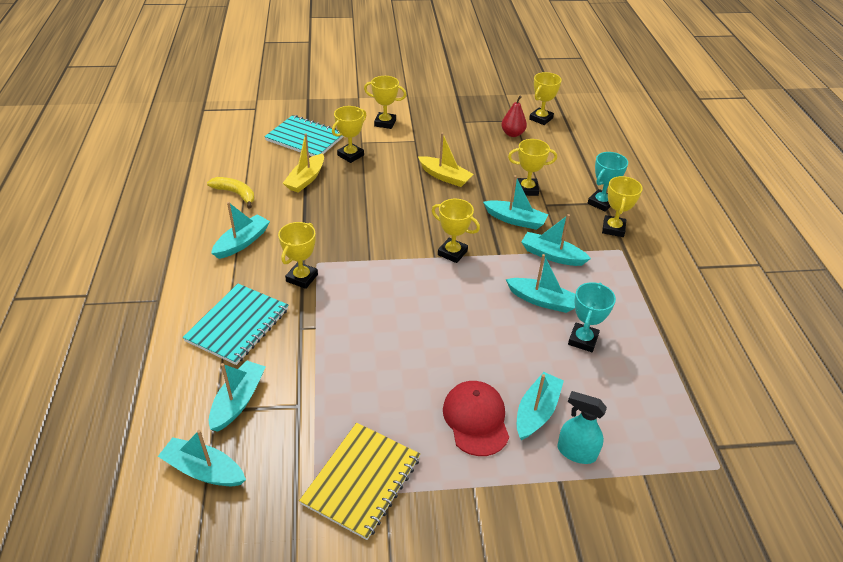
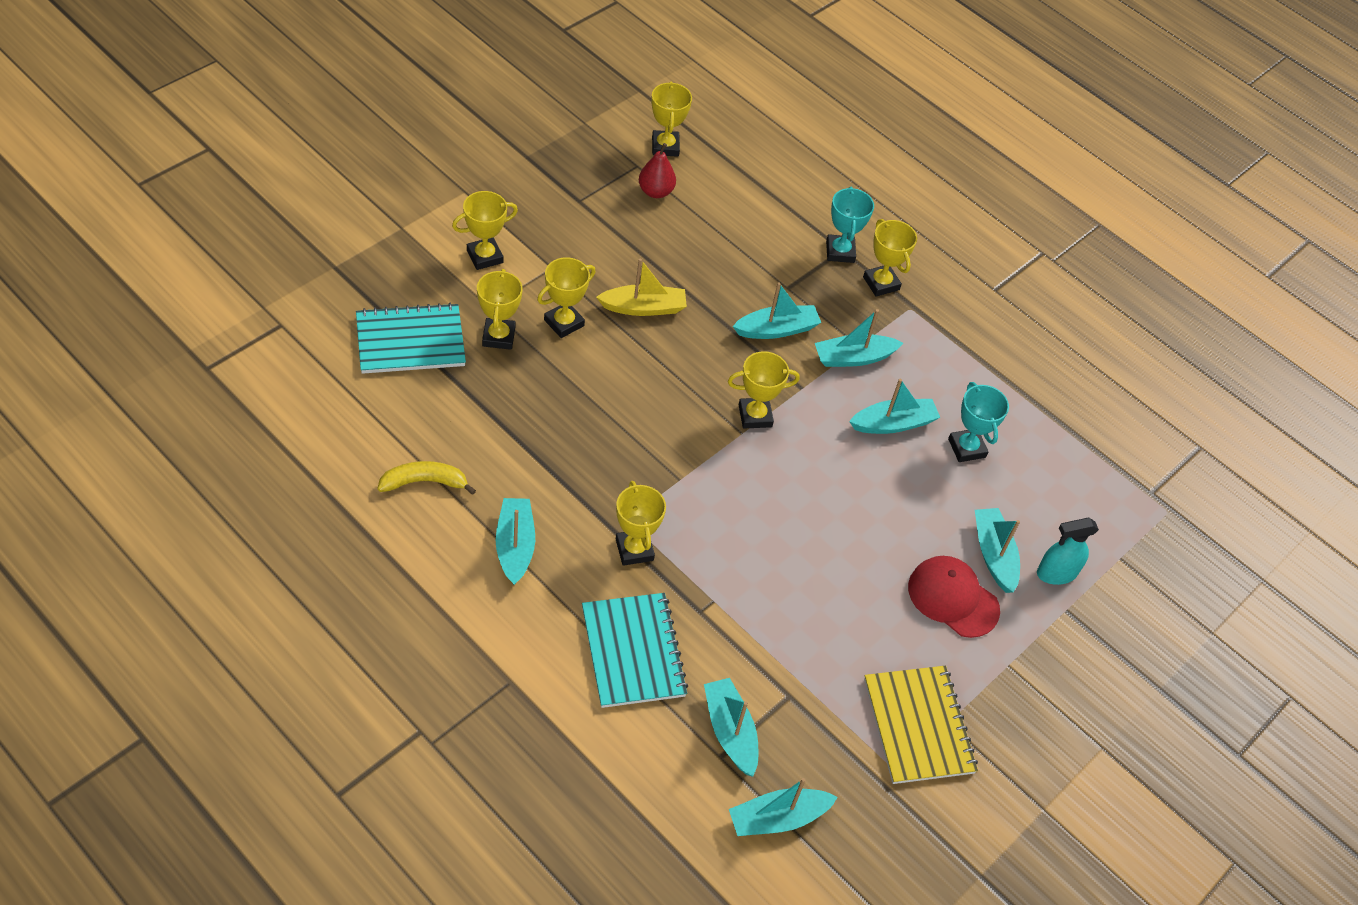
camera: 45 degrees left, 10 degrees up
yellow boat [283,133,324,193] -> none
yellow trophy [508,139,557,196] -> yellow trophy moved to [537,257,596,338]

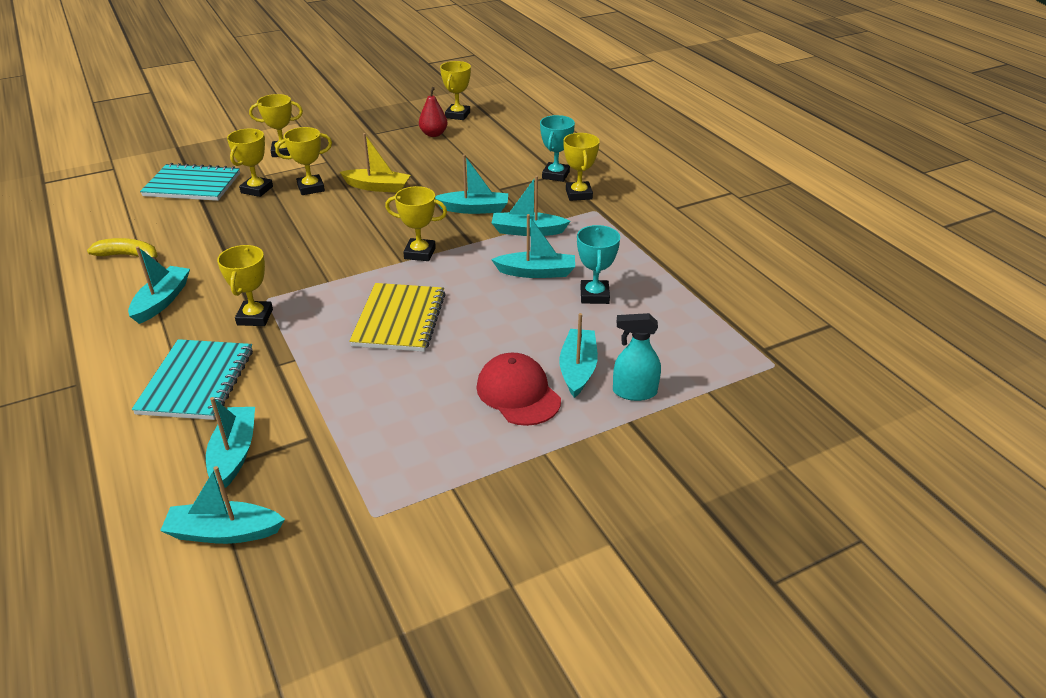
camera: 25 degrees right, 15 degrees down
yellow notebook [864,666,978,784] -> yellow notebook moved to [349,283,446,352]

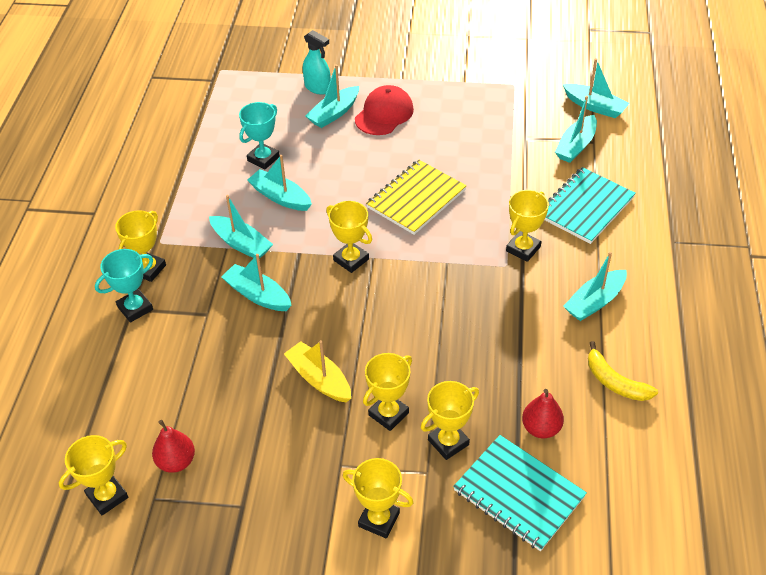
camera: 145 degrees left, 10 degrees up
yellow trophy [275,127,332,195] -> yellow trophy turned 60 degrees counterclockwise [363,353,412,431]
red cap [477,352,561,426] -> red cap turned 150 degrees counterclockwise [355,85,414,135]
none -> red pear [522,389,564,438]

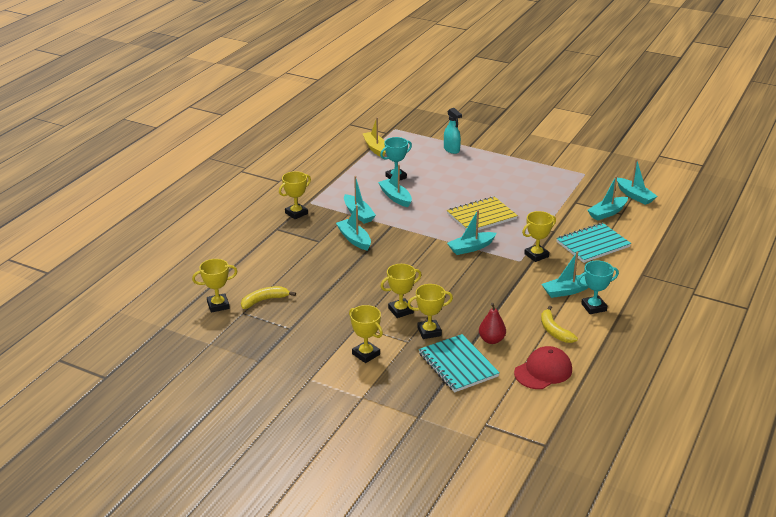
camera: 20 degrees right, 15 degrees down
turquoise trophy [95,249,153,323] -> turquoise trophy moved to [577,260,619,314]
red pear [152,420,195,473] -> yellow banana [241,286,296,309]
yellow boat [284,340,351,402] -> yellow boat moved to [362,117,386,157]
turquoise boat [305,65,359,128] -> turquoise boat moved to [447,210,497,255]
yellow trophy [326,201,372,273] -> none
red cap [355,85,414,135] -> red cap moved to [514,346,572,389]

